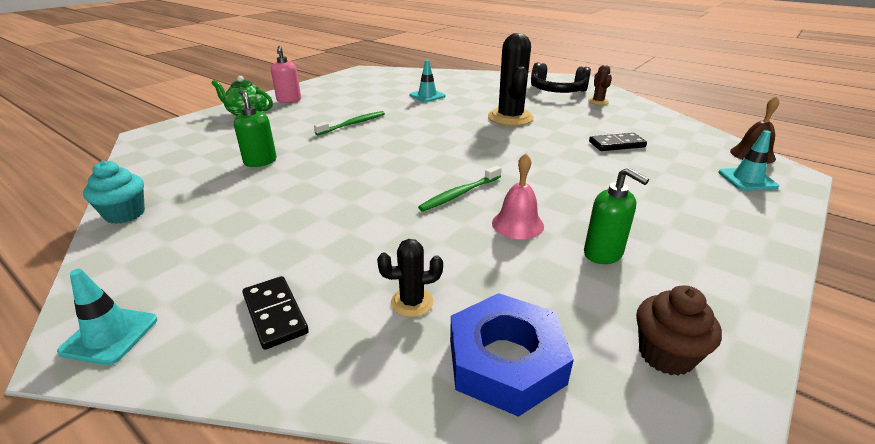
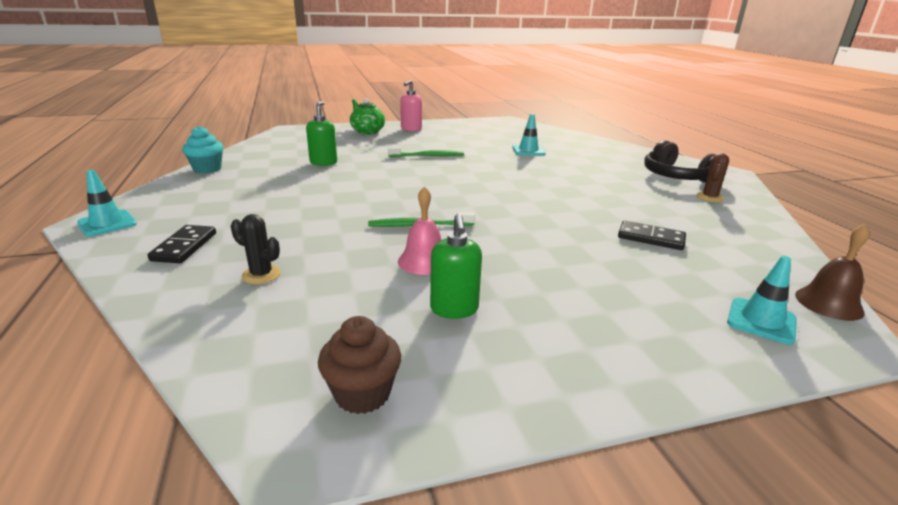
camera: 35 degrees right, 5 degrees down
blue nut [450,293,574,417] -> none
black cactus [488,33,534,126] -> none

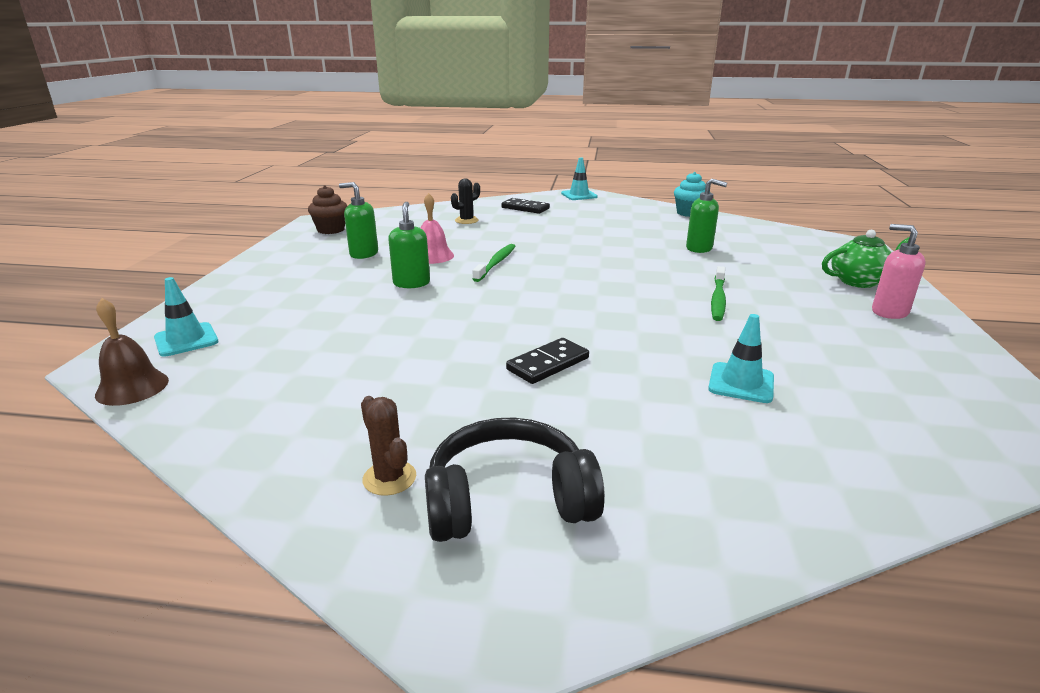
camera: 115 degrees right, 0 degrees up
black domino [618,221,686,250] -> black domino moved to [506,338,589,384]
none -> green soap dispenser [388,202,430,288]

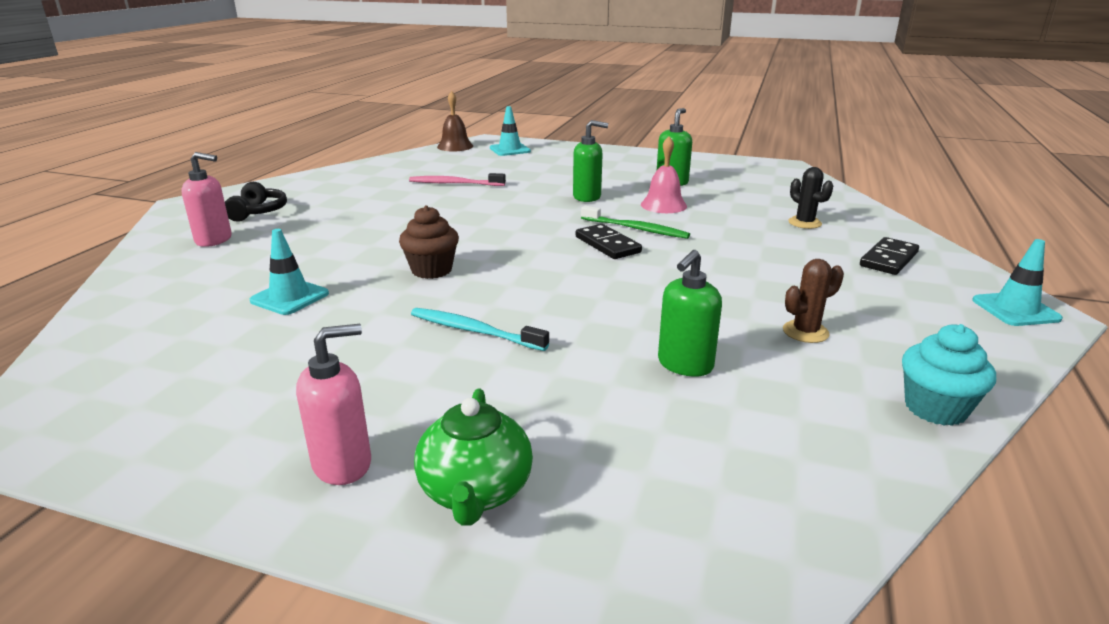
camera: 100 degrees right, 0 degrees up
brown cupcake [308,185,347,234] -> brown cupcake moved to [399,205,459,279]
brown cactus [361,396,416,496] -> brown cactus moved to [783,259,844,343]
black headphones [425,418,605,542] -> black headphones [225,182,287,222], size x0.63
black domino [506,338,589,384] -> black domino moved to [576,224,642,259]
green toothbrush [711,266,726,321] -> turquoise toothbrush [411,308,549,351]
none -> pink soap dispenser [181,152,232,247]
none -> pink toothbrush [409,173,506,186]

